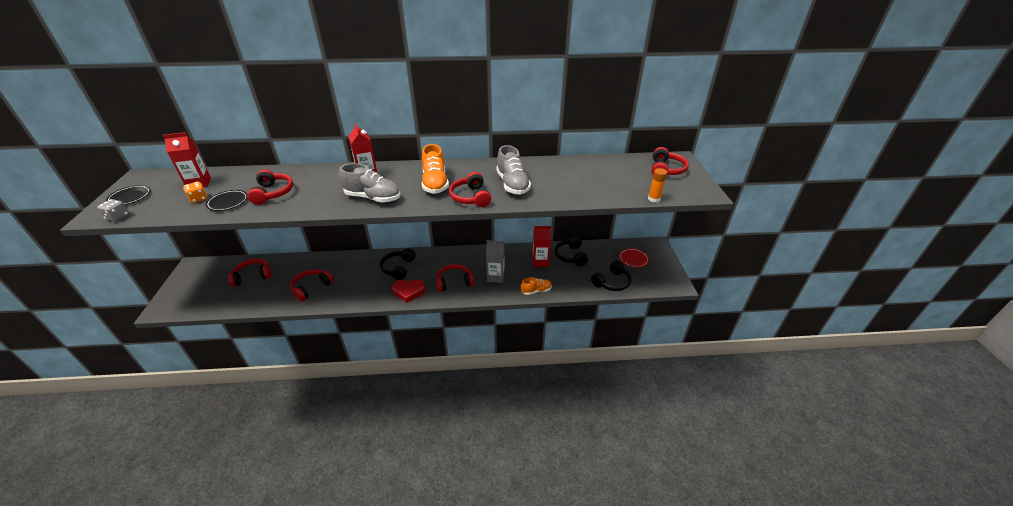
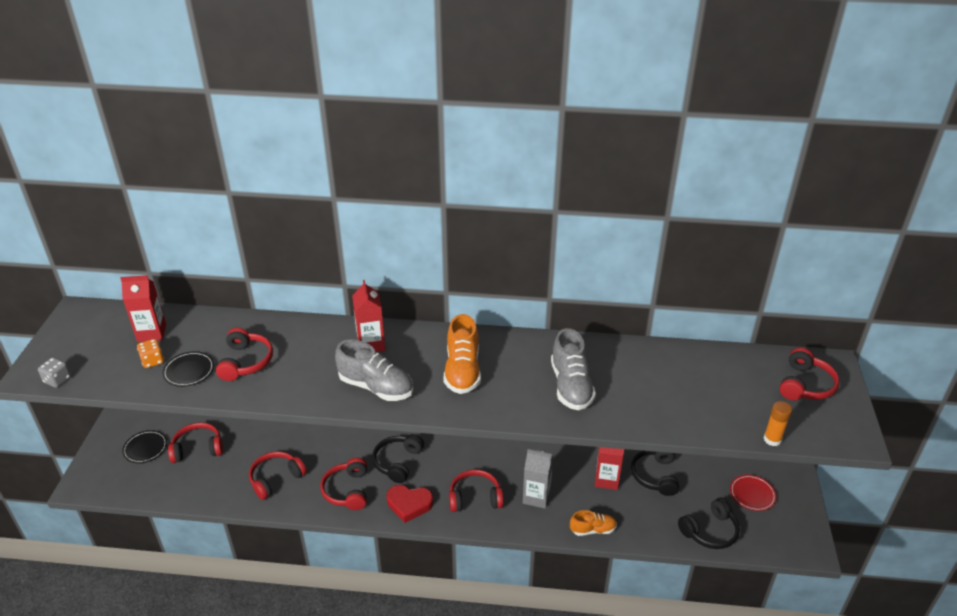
camera: 10 degrees right, 0 degrees up
black plate [106,185,151,205] -> black plate moved to [122,430,167,463]
red headphones [449,172,491,207] -> red headphones moved to [320,458,367,510]

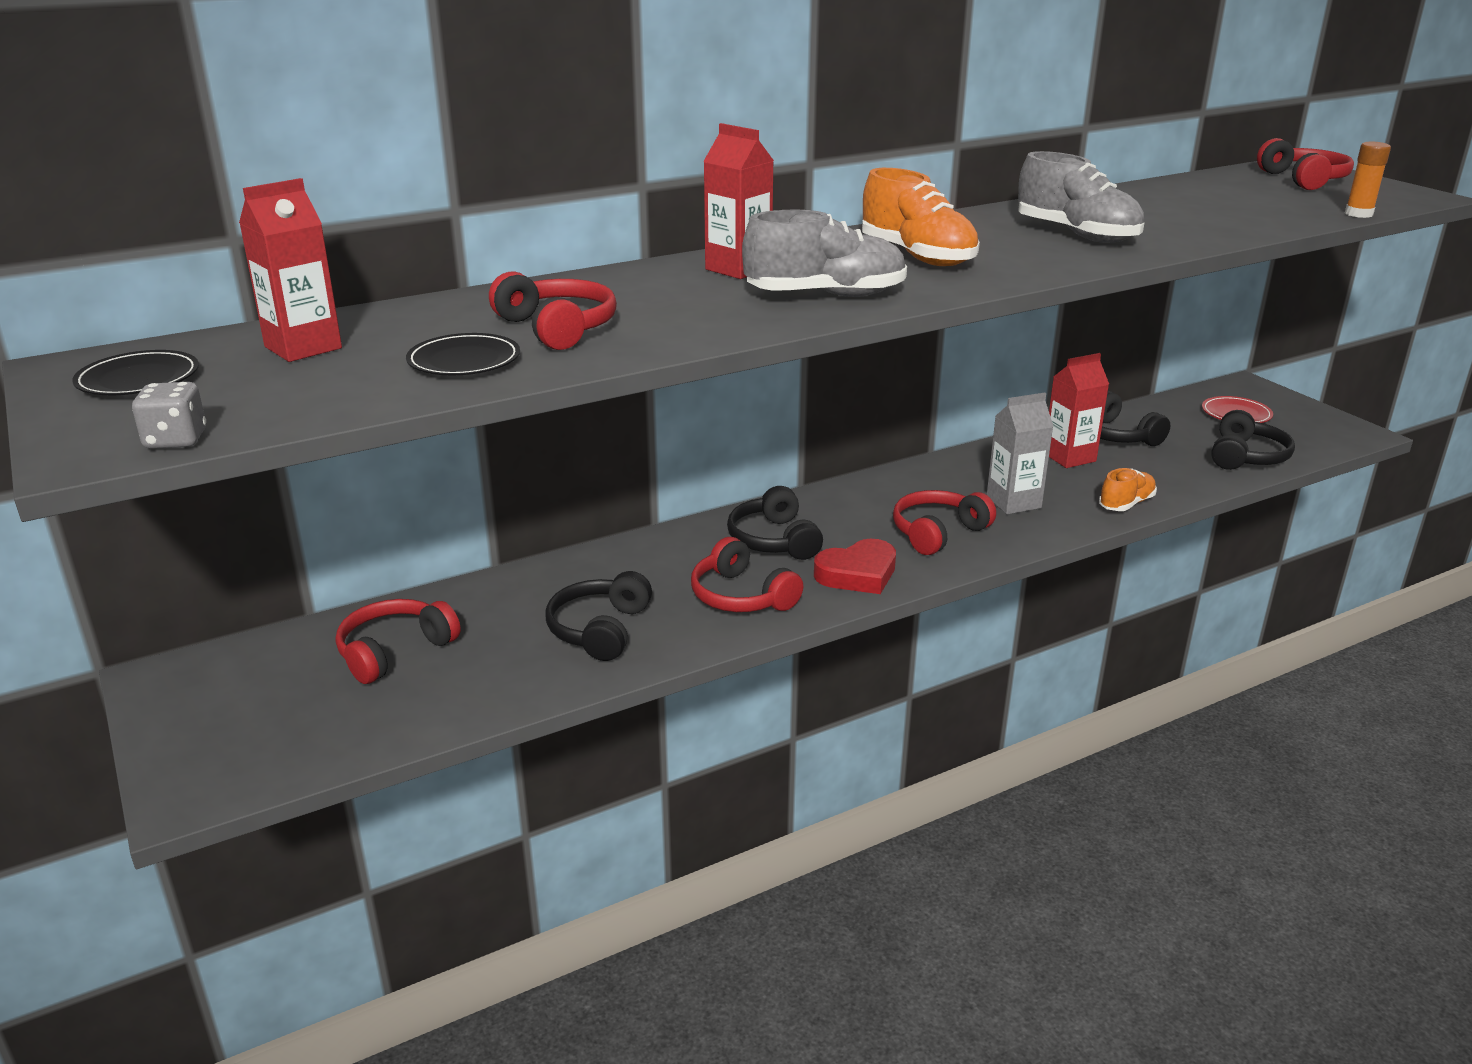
camera: 35 degrees left, 10 degrees down
black plate [122,430,167,463] -> black plate moved to [72,350,199,395]
orange dice [137,339,164,368] -> none
red headphones [249,451,307,500] -> black headphones [545,571,652,661]

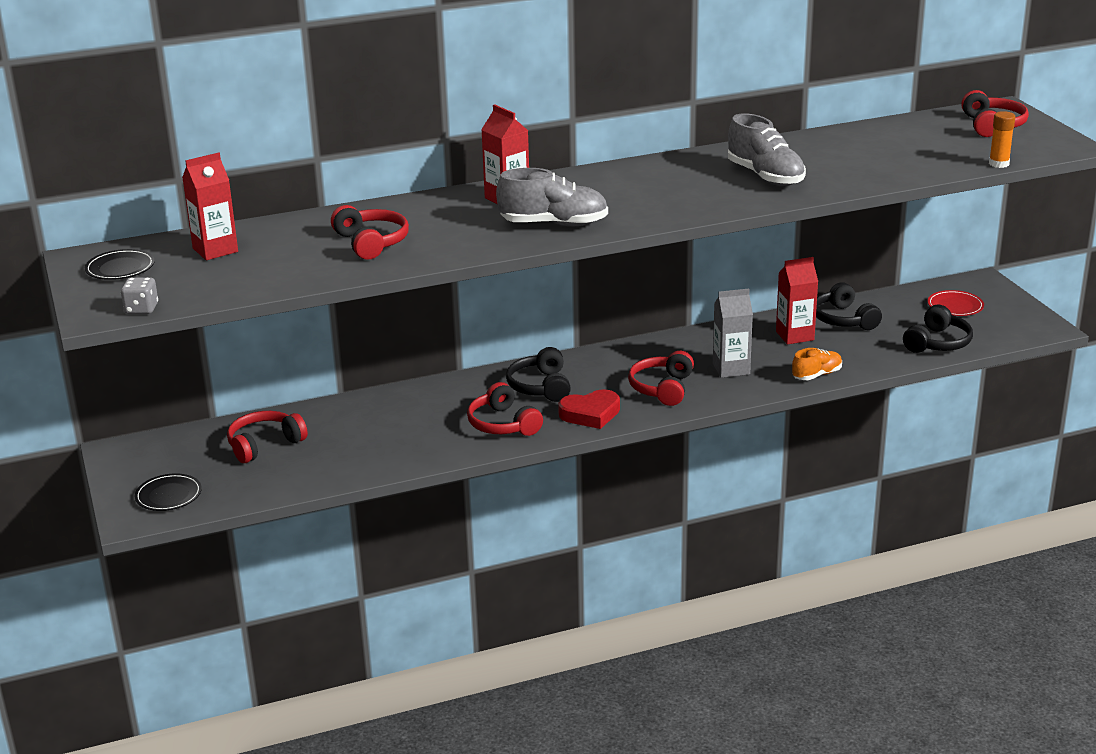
camera: 10 degrees right, 0 degrees up
black plate [406,333,520,375] -> black plate moved to [135,473,202,511]
black headphones [545,571,652,661] -> none
orange shoe [862,168,980,266] -> none
red headphones [893,490,996,555] -> red headphones turned 45 degrees counterclockwise [628,351,694,406]

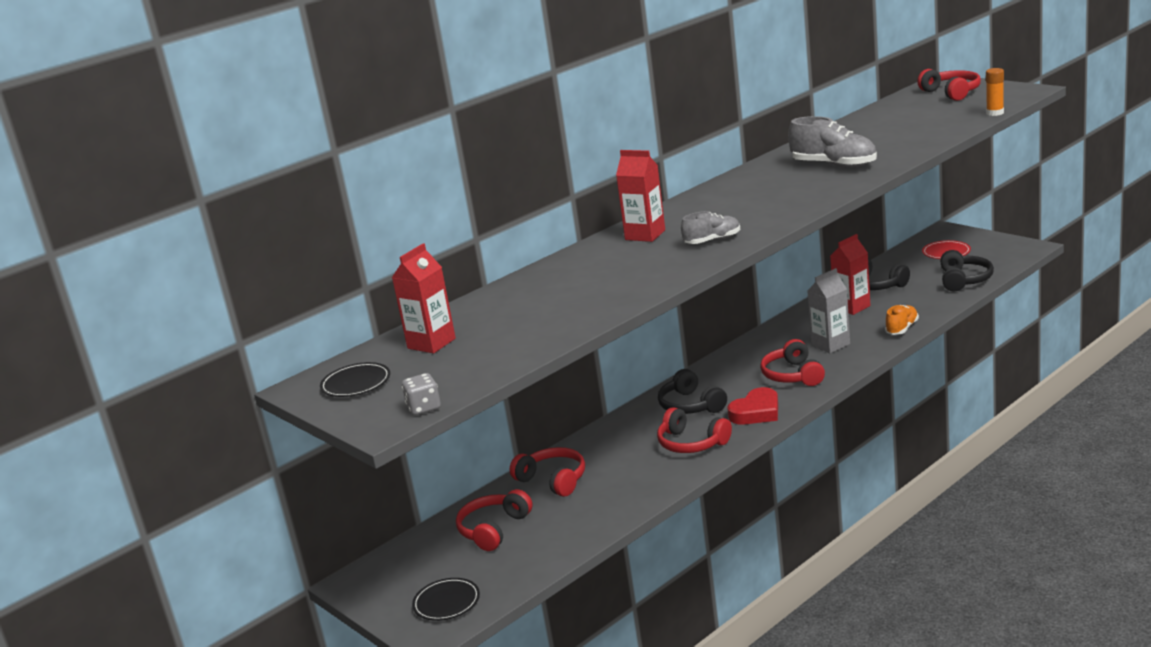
camera: 20 degrees left, 5 degrees down
red headphones [331,205,409,260] -> red headphones moved to [510,447,585,497]
grey shoe [496,168,608,226] -> grey shoe [681,211,740,244], size x0.61

